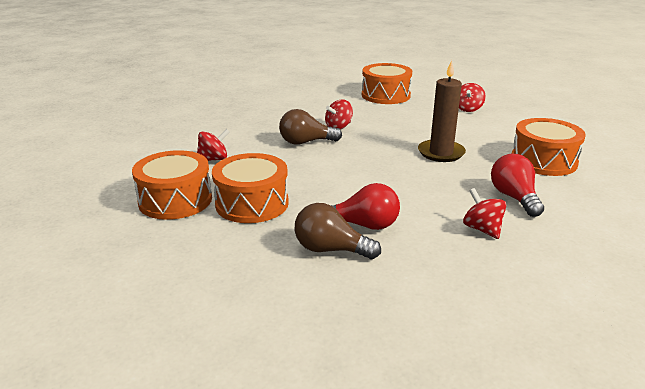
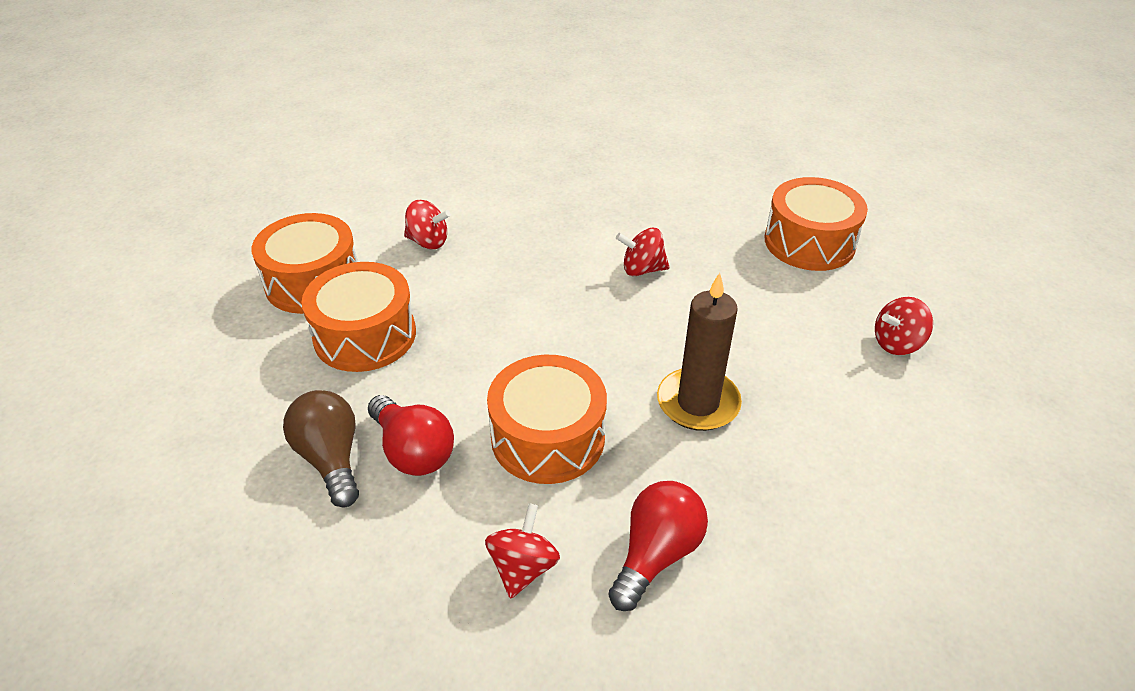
camera: 45 degrees right, 15 degrees up
brown light bulb [279,109,342,145] -> none
orange drum [512,118,586,176] -> orange drum moved to [487,355,607,484]

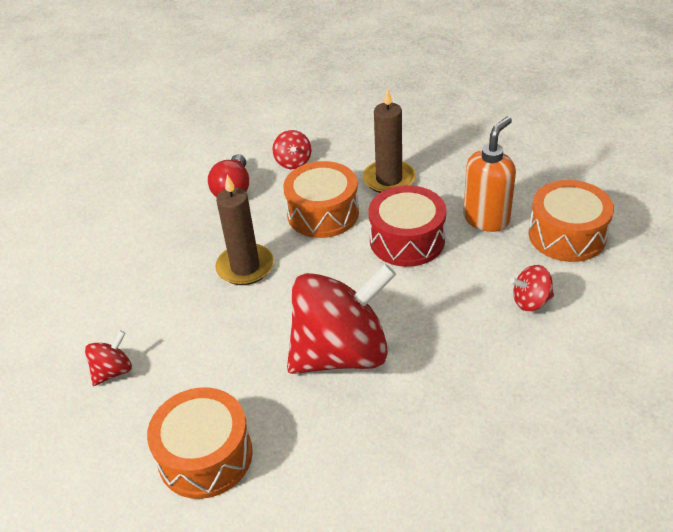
camera: 155 degrees right, 0 degrees up
brown light bulb [283,390,359,508] -> none
orange drum [301,262,416,372] -> orange soap dispenser [463,117,516,232]
red light bulb [368,395,454,476] -> brown candle [363,88,416,193]
red spinning top [616,228,669,276] -> red spinning top [287,264,396,374], size x2.37
none -> red drum [369,185,446,267]

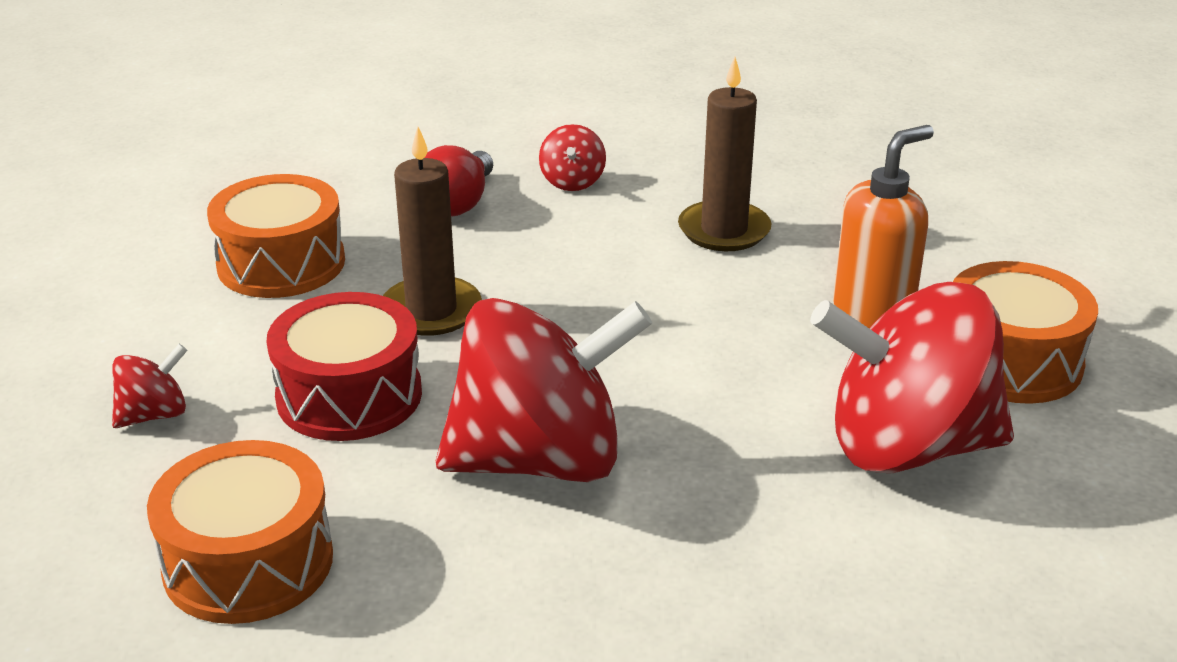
camera: 10 degrees right, 10 degrees down
orange drum [284,161,359,238] -> orange drum moved to [207,174,345,298]
red drum [369,185,446,267] -> red drum moved to [267,292,422,441]
red spinning top [510,265,554,311] -> red spinning top [810,282,1014,473], size x2.37

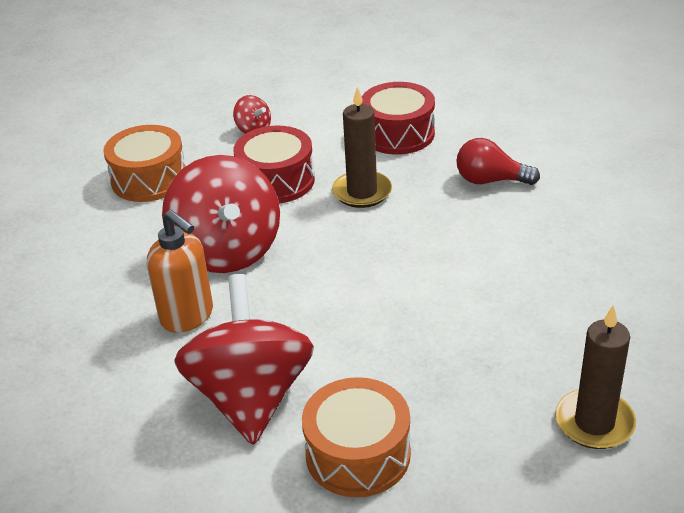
camera: 85 degrees right, 5 degrees up
orange drum [207,174,345,298] -> red drum [362,82,435,155]
red spinning top [539,124,606,191] -> none
brown candle [678,57,771,251] -> brown candle moved to [555,305,636,449]
orange soap dispenser [833,125,934,328] -> orange soap dispenser moved to [147,210,213,333]

